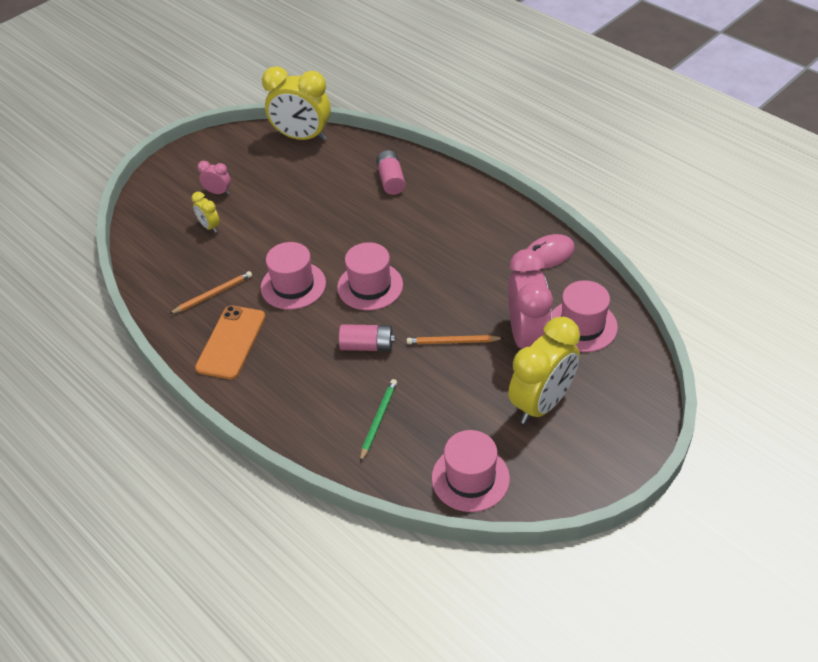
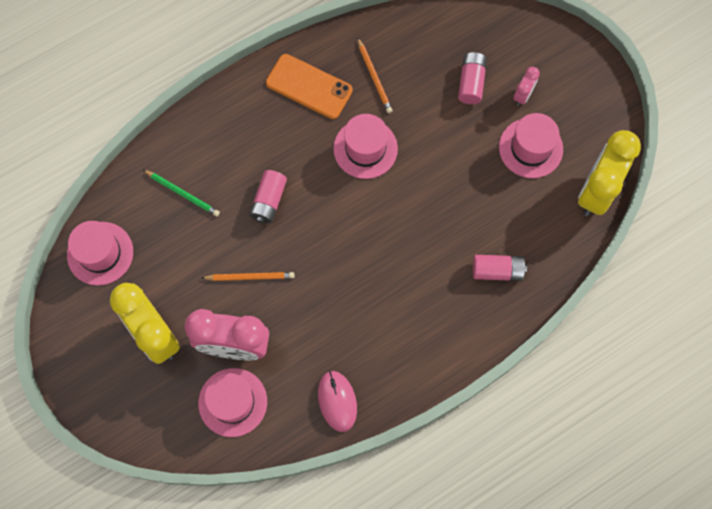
camera: 100 degrees right, 25 degrees up
yellow clock [191,192,220,233] -> pink battery [458,52,487,104]
pink hat [337,242,403,310] -> pink hat moved to [499,113,563,178]
orange pencil [407,335,504,344] -> orange pencil turned 75 degrees clockwise [202,272,294,281]

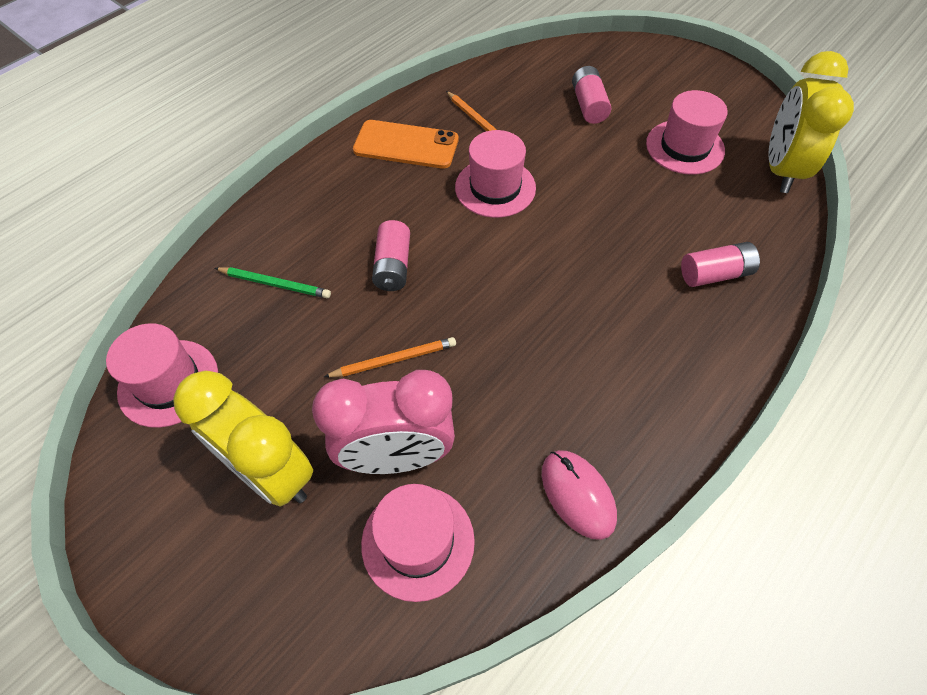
camera: 15 degrees left, 15 degrees down
pink clock [513,67,540,106] -> none

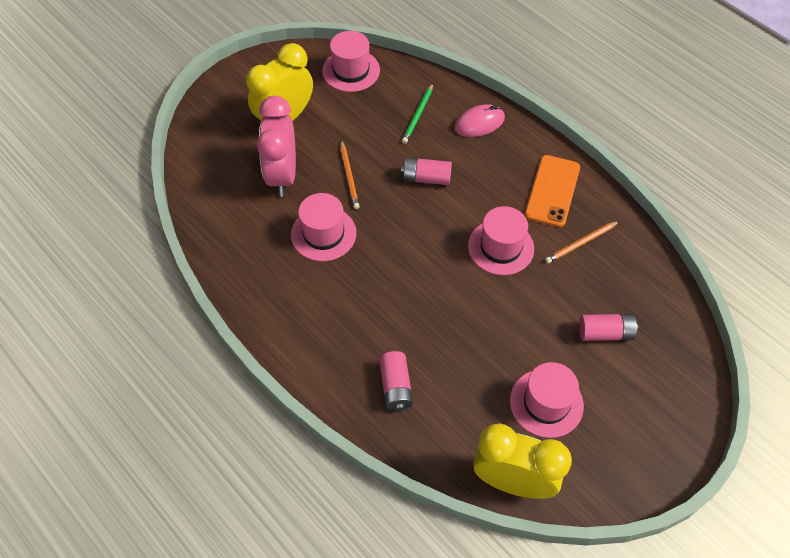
camera: 95 degrees right, 0 degrees up
pink hat [361,484,475,602] -> pink hat moved to [291,193,356,261]
pink mouse [542,450,617,540] -> pink mouse moved to [454,104,505,137]

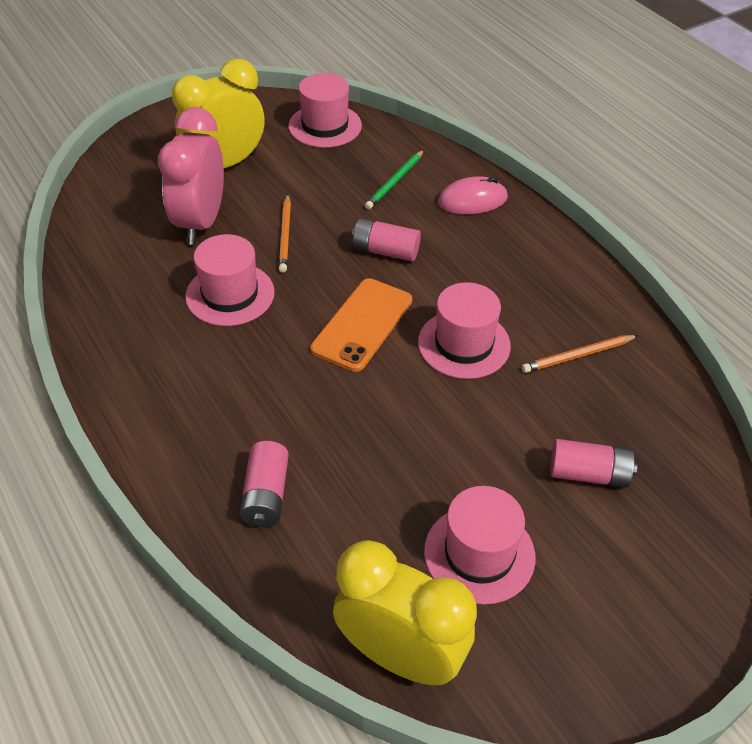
camera: 10 degrees right, 10 degrees down
orange phone [525,155,580,227] -> orange phone moved to [310,278,412,372]

